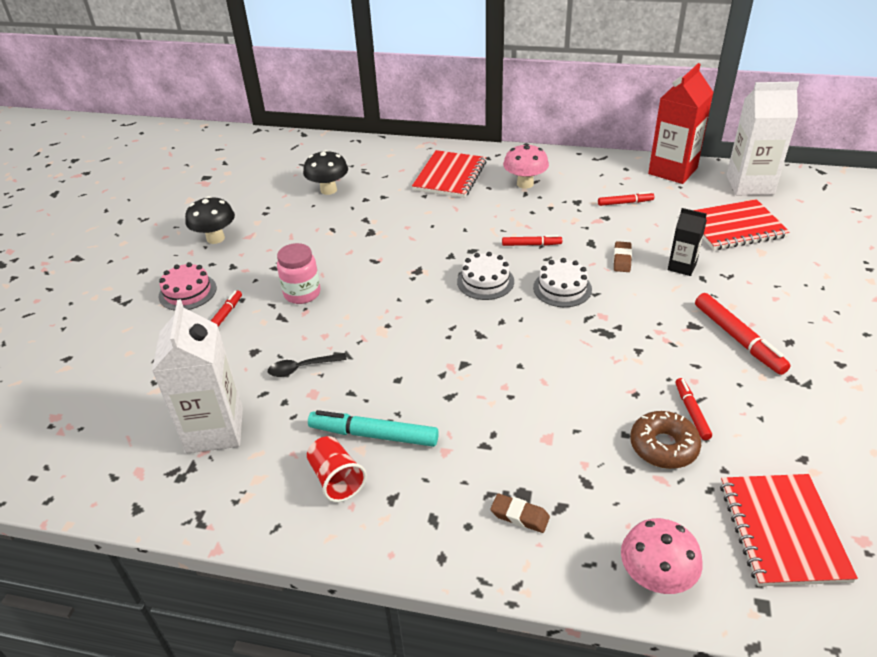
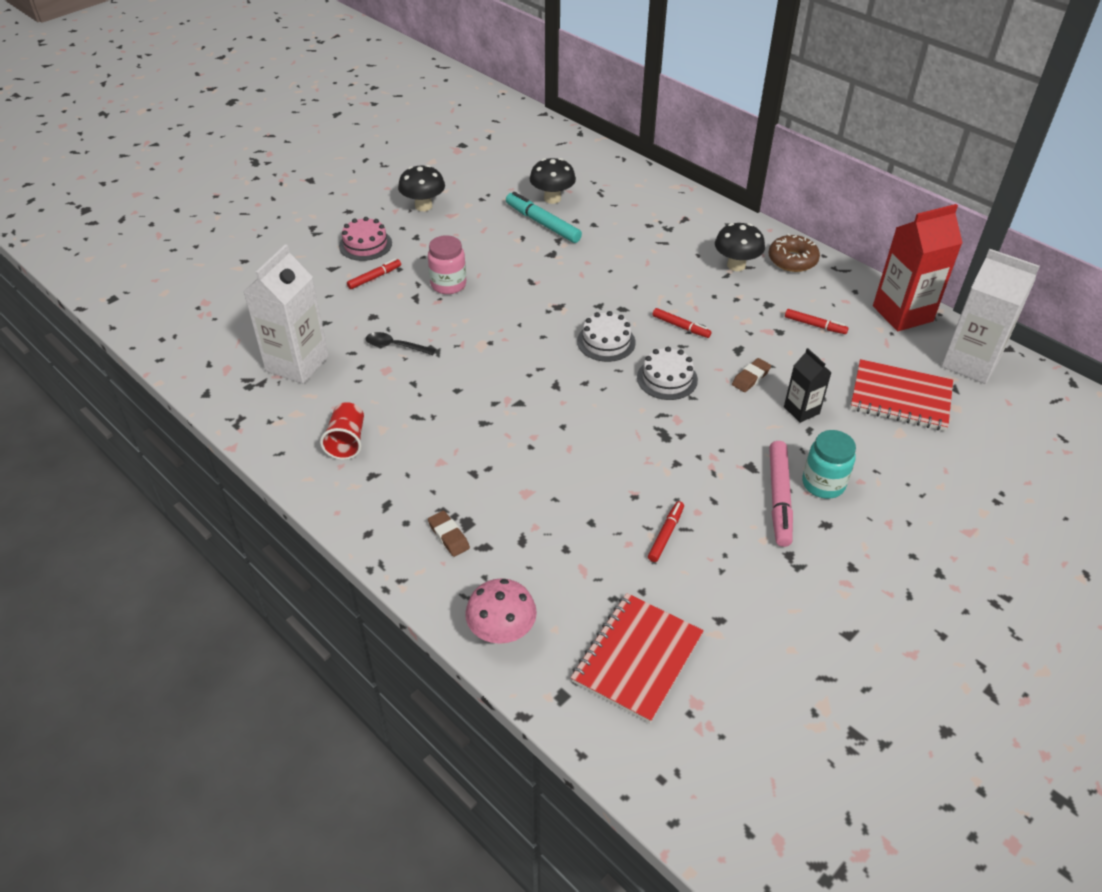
camera: 30 degrees right, 5 degrees up
turquoise marker [308,410,439,447] -> turquoise marker moved to [506,192,582,243]
red notebook [412,150,486,198] -> none
pink mushroom [503,143,549,189] -> black mushroom [715,223,765,271]
brown donut [630,411,701,469] -> brown donut moved to [768,234,820,272]
red marker [695,293,791,375] -> pink marker [769,441,793,547]
none -> turquoise jar [802,430,856,499]

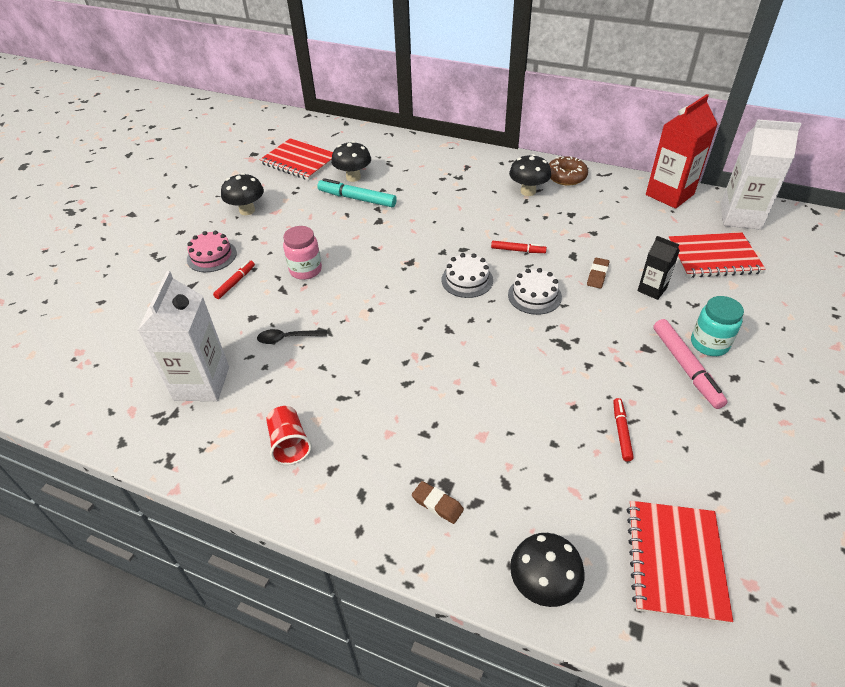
camera: 20 degrees left, 0 degrees up
pink mushroom [465,579,537,644] -> black mushroom [510,533,585,607]
red marker [785,309,849,334] -> none
none -> red notebook [260,138,333,180]

